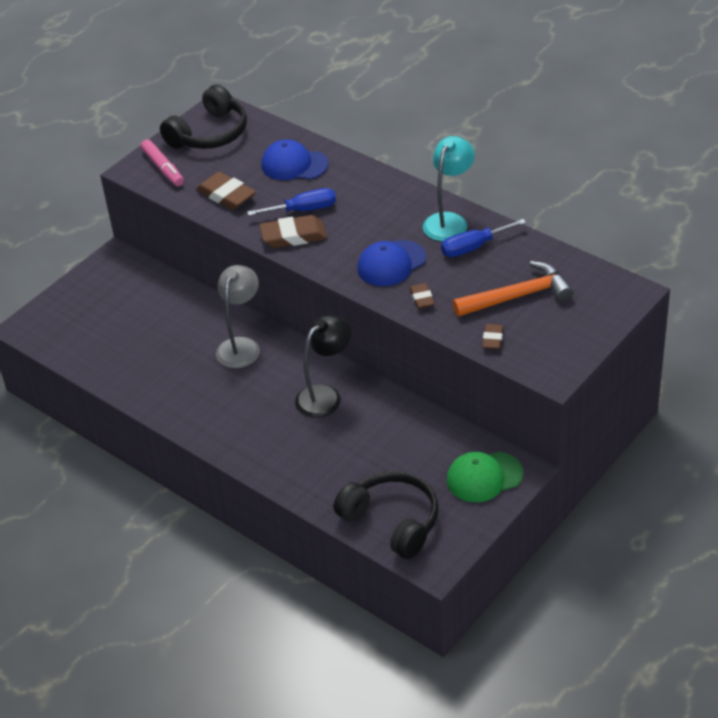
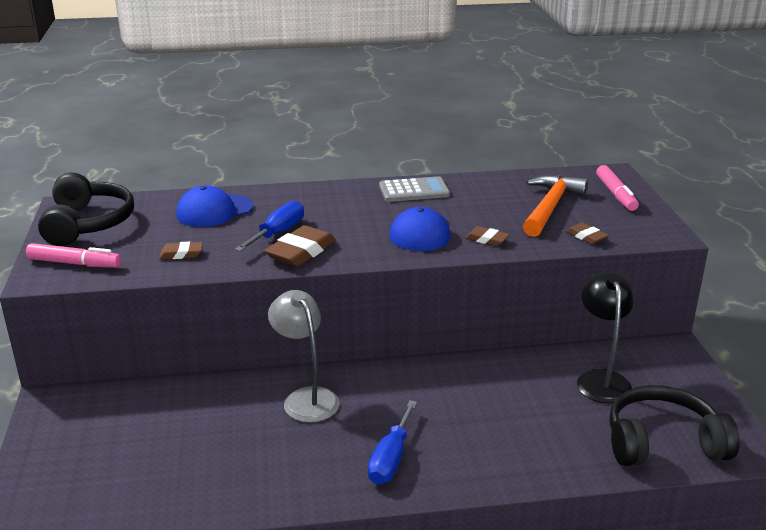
camera: 50 degrees left, 15 degrees down
brown eraser [196,172,256,210] -> brown eraser [159,242,203,259], size x0.56
black lamp [295,315,351,418] -> black lamp moved to [577,273,634,404]
turquoise lamp [423,136,475,241] -> grey calculator [379,176,450,202]
blue screwdriver [441,219,526,257] -> blue screwdriver moved to [368,400,417,484]
green cap [447,452,523,502] -> none
none -> pink marker [596,165,639,211]

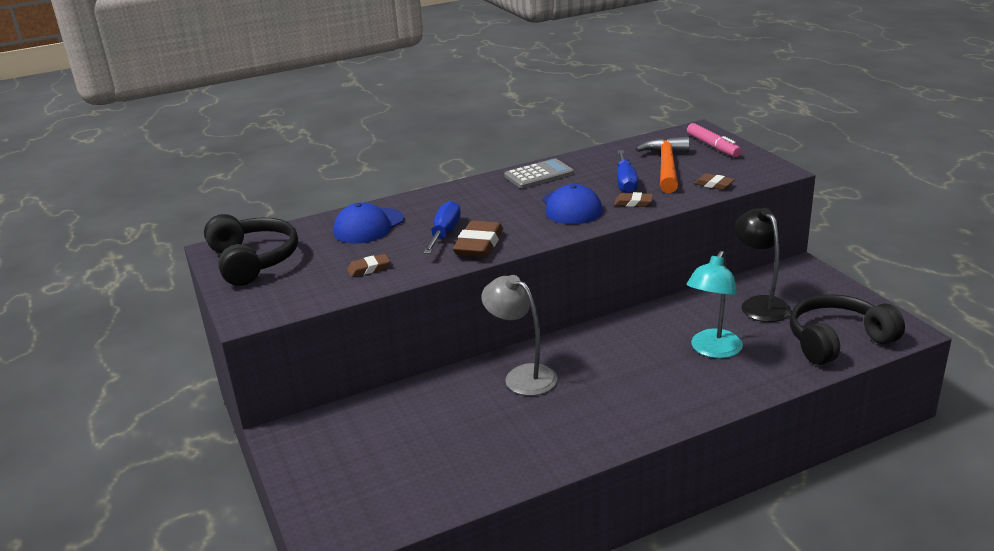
camera: 15 degrees left, 0 degrees up
pink marker [26,243,121,268] -> none
blue screwdriver [368,400,417,484] -> blue screwdriver moved to [617,150,638,193]
none -> turquoise lamp [687,251,743,358]

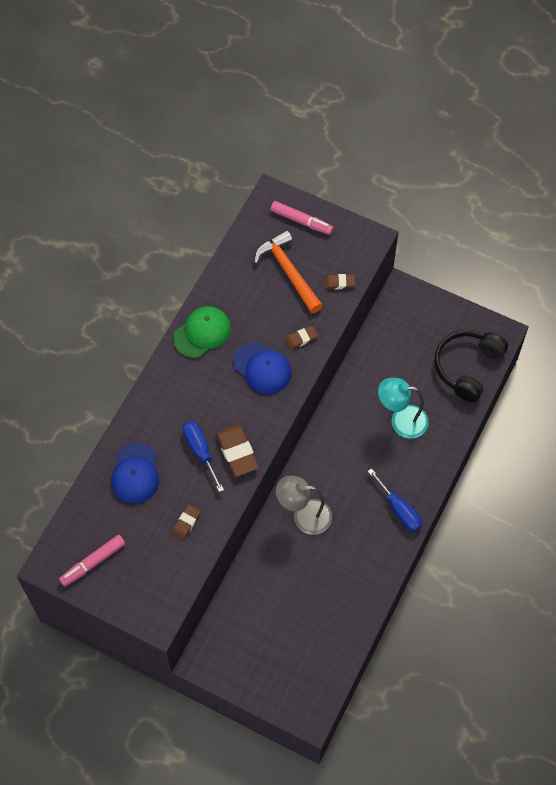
camera: 40 degrees left, 35 degrees up
black headphones [204,214,298,286] -> pink marker [59,535,125,587]
grey calculator [504,158,574,189] -> green cap [173,306,231,358]
blue screwdriver [617,150,638,193] -> blue screwdriver moved to [368,468,422,532]
turquoise lamp [687,251,743,358] -> turquoise lamp turned 105 degrees clockwise [378,378,429,439]
black lamp [735,208,791,322] -> none

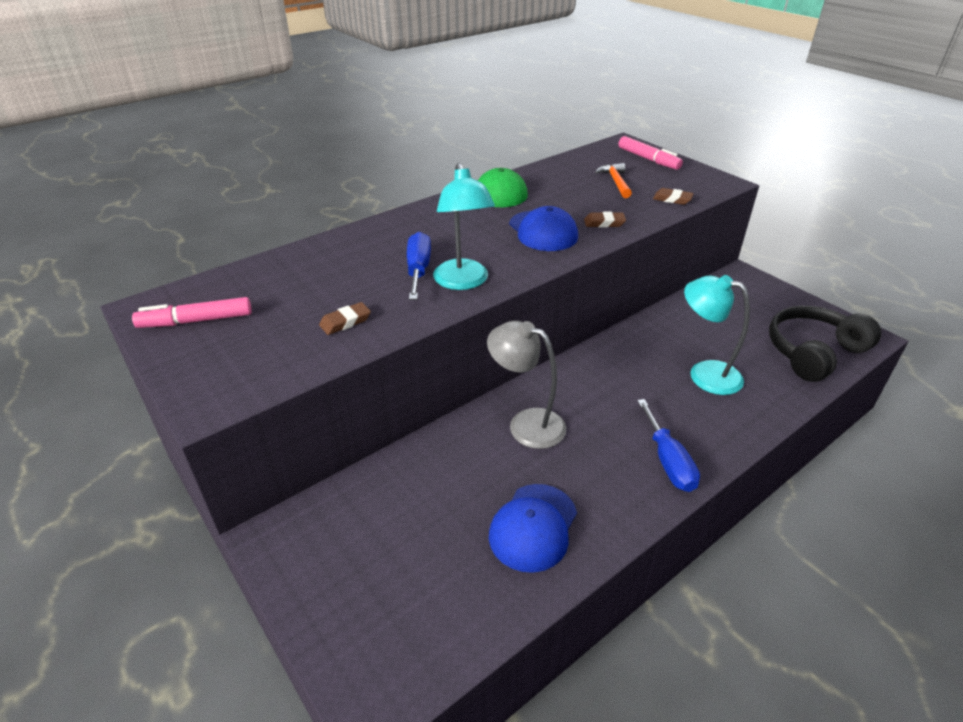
camera: 25 degrees right, 25 degrees down
blue cap [111,442,159,503] -> blue cap moved to [489,484,577,573]
brown eraser [216,424,259,477] -> turquoise lamp [433,163,495,290]
orange hammer [254,230,323,313] -> orange hammer [595,163,632,198], size x0.58

